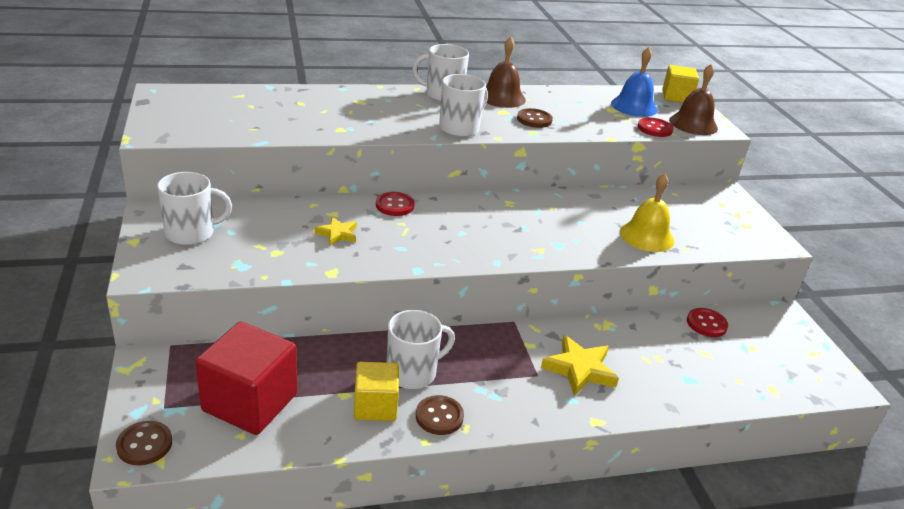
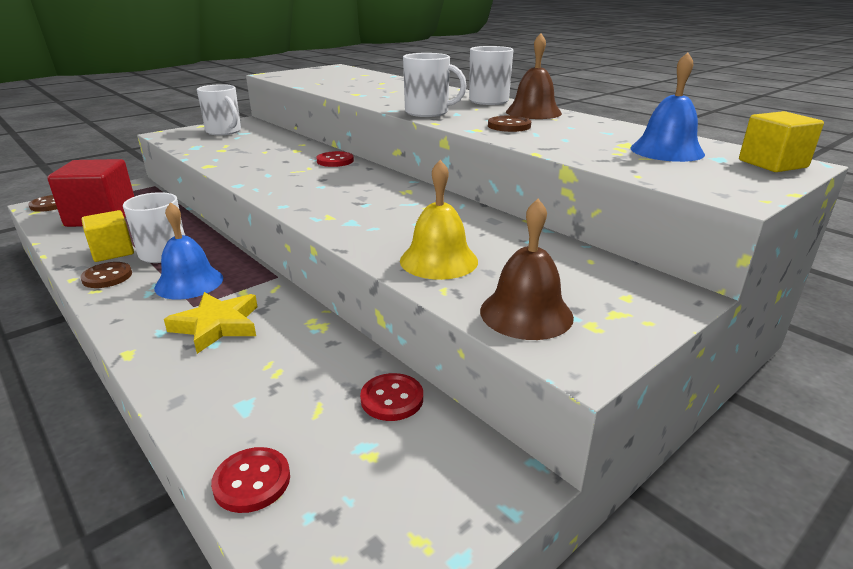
camera: 65 degrees right, 5 degrees down
yellow star [315,217,357,246] -> none
red button [638,117,674,137] -> red button moved to [211,447,290,513]
brown bell [669,64,718,135] -> brown bell moved to [480,199,574,340]
none -> blue bell [154,202,223,299]

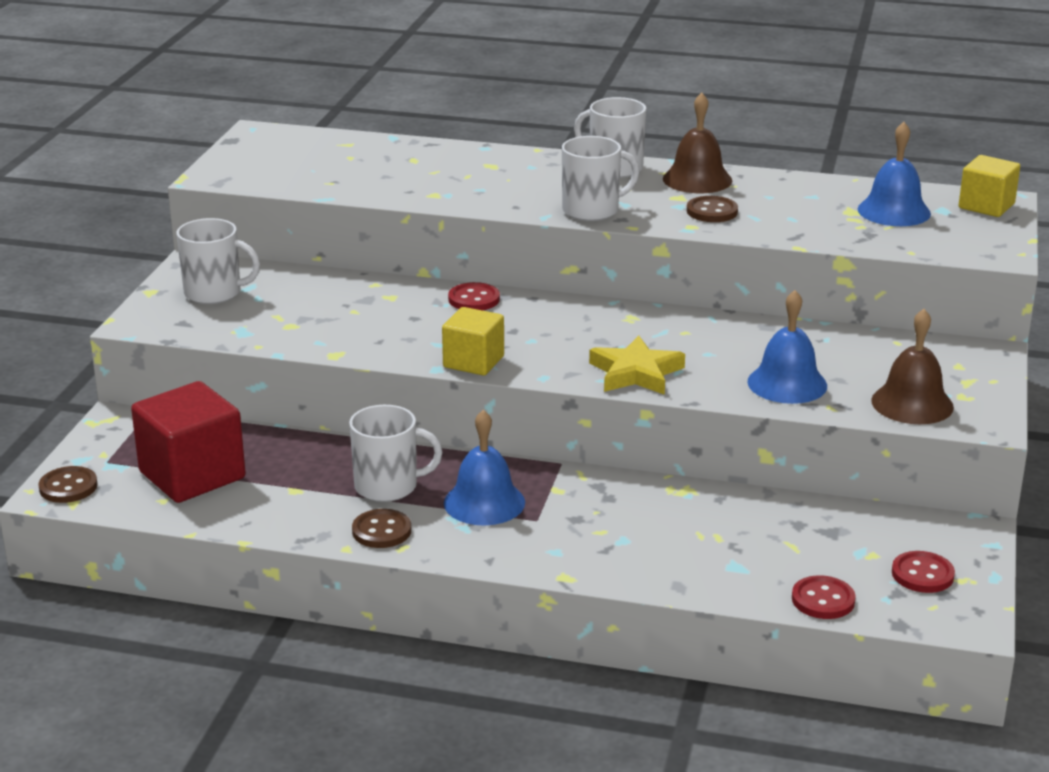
camera: 35 degrees left, 0 degrees up
yellow cube [81,210,134,262] -> yellow cube moved to [442,307,504,376]
yellow star [164,292,258,354] -> yellow star moved to [589,335,685,395]
red button [360,373,423,421] -> red button moved to [892,551,955,593]
yellow bell [400,160,478,280] -> blue bell [748,290,827,404]

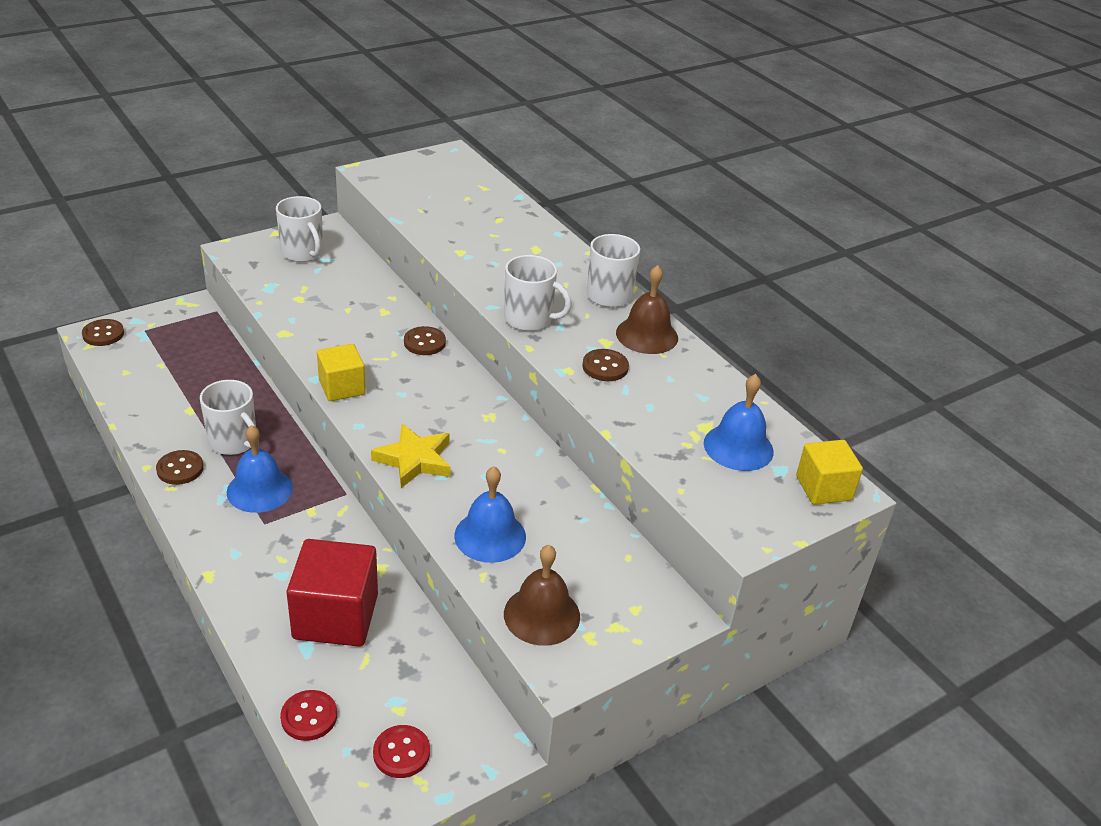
camera: 40 degrees right, 10 degrees up
red cube [131,381,246,503] -> red cube moved to [287,539,378,647]
red button [448,282,500,310] -> brown button [404,326,446,355]

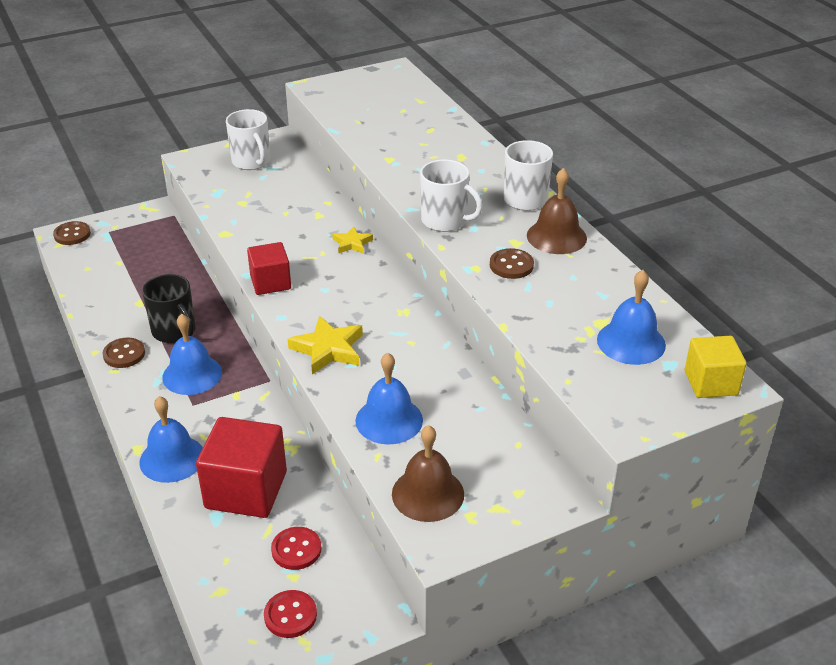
camera: 10 degrees right, 0 degrees up
white mug [200,380,259,455] -> black mug [142,274,196,343]
red button [280,690,337,741] -> red button moved to [271,527,321,570]
yellow cube [317,344,366,401] -> red cube [247,242,291,295]
brown button [404,326,446,355] -> yellow star [332,226,373,254]
none -> blue bell [139,396,203,483]

